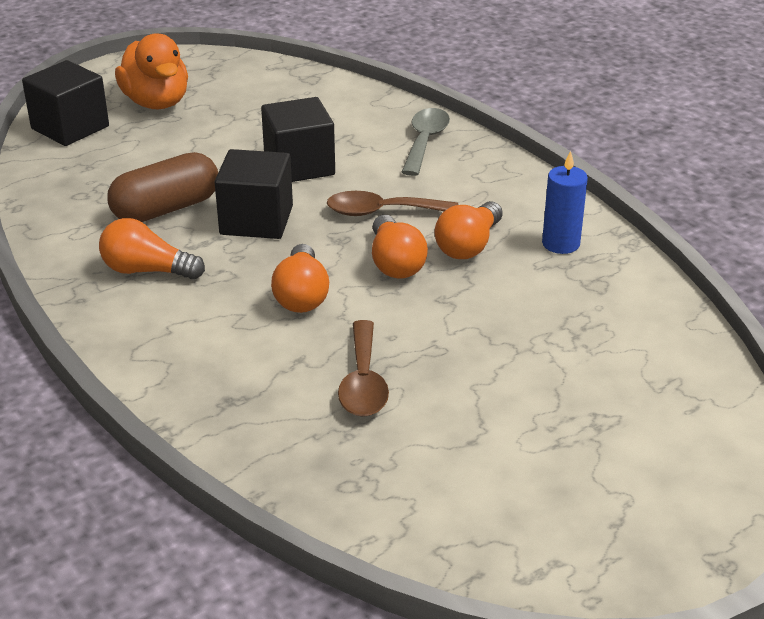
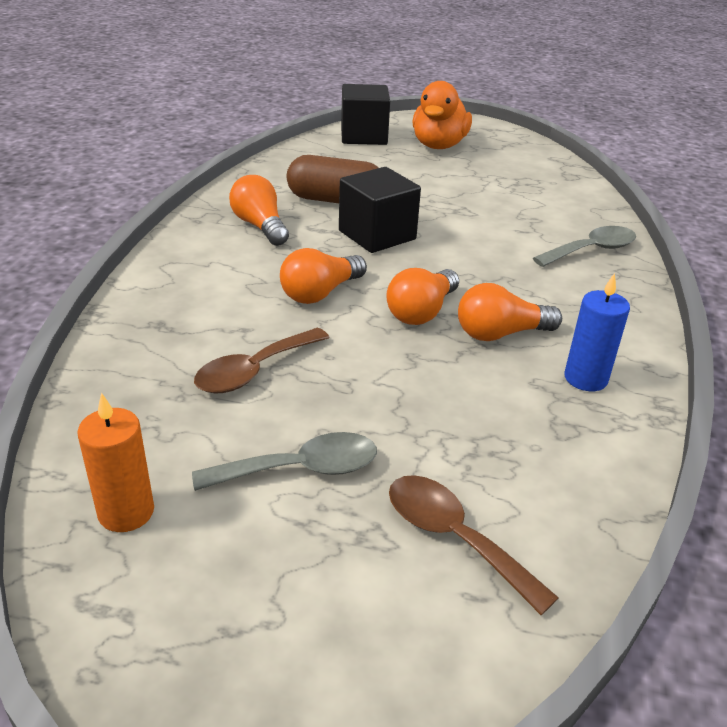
camera: 45 degrees right, 0 degrees up
black cube [261,97,335,182] -> none
brown spoon [327,191,459,216] -> brown spoon moved to [389,475,559,615]
none -> orange candle [77,392,154,532]
none -> grey spoon [192,432,377,491]

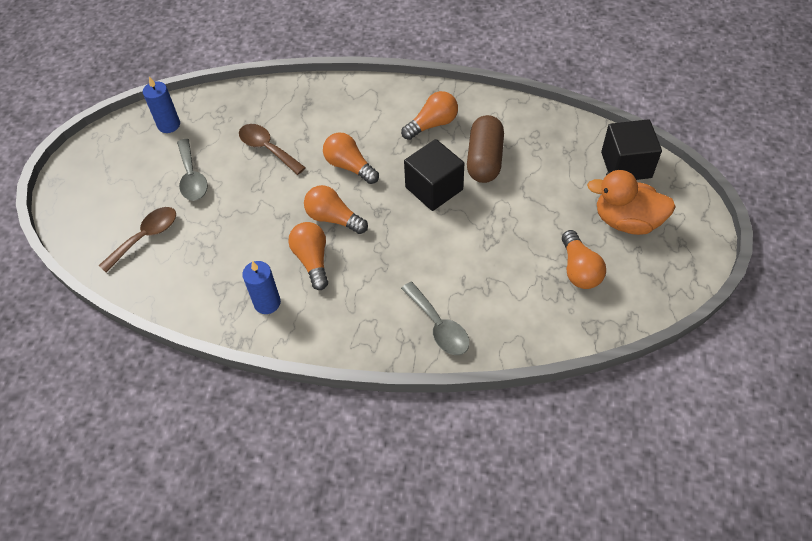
camera: 90 degrees right, 20 degrees up
orange candle [77,392,154,532] -> blue candle [143,77,180,133]
none -> orange light bulb [562,230,606,289]

